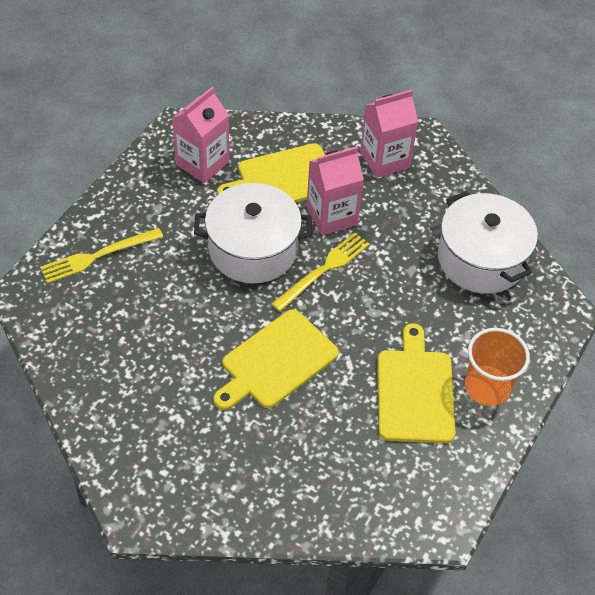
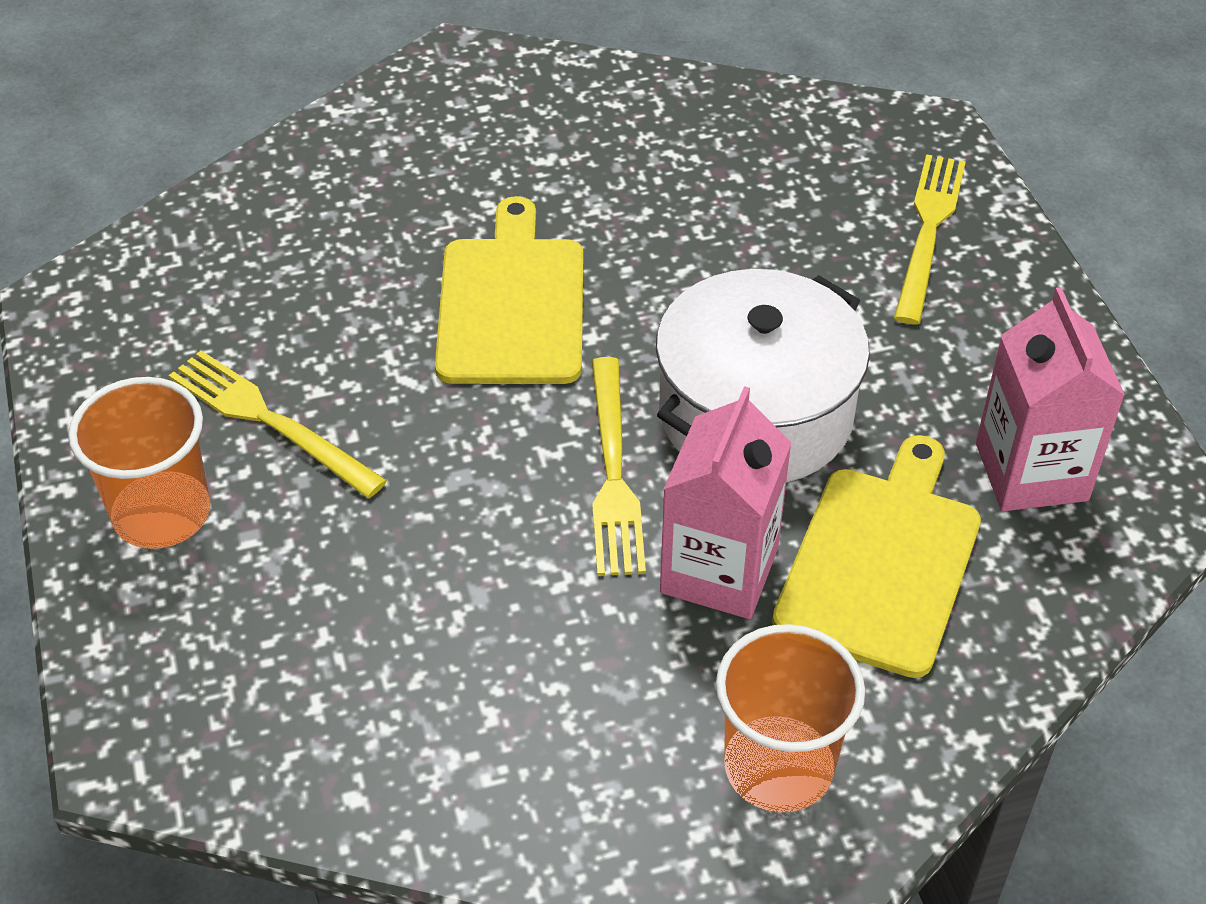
camera: 135 degrees right, 5 degrees down
pink carton [360,90,418,178] -> orange cup [716,624,865,812]
yellow cutting board [378,323,455,443] -> yellow fork [168,350,387,498]
white pot [438,191,538,294] -> none

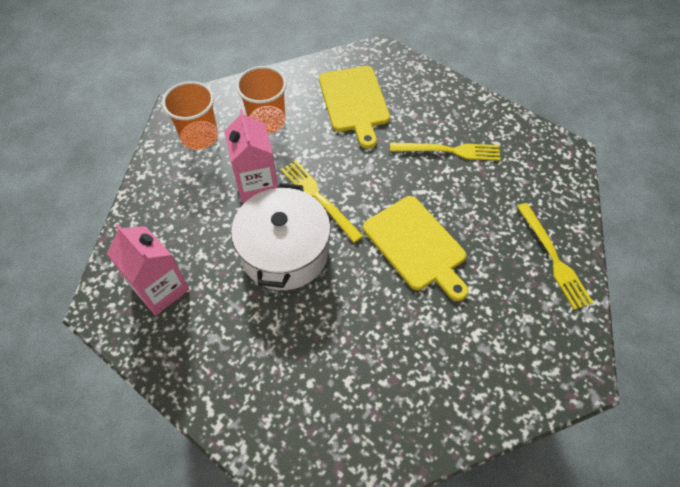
camera: 145 degrees right, 10 degrees up
orange cup [68,377,211,549] -> orange cup moved to [236,66,287,134]
yellow cutting board [772,435,981,678] -> yellow cutting board moved to [319,66,390,149]
yellow fork [894,154,966,324] -> yellow fork moved to [517,203,593,310]

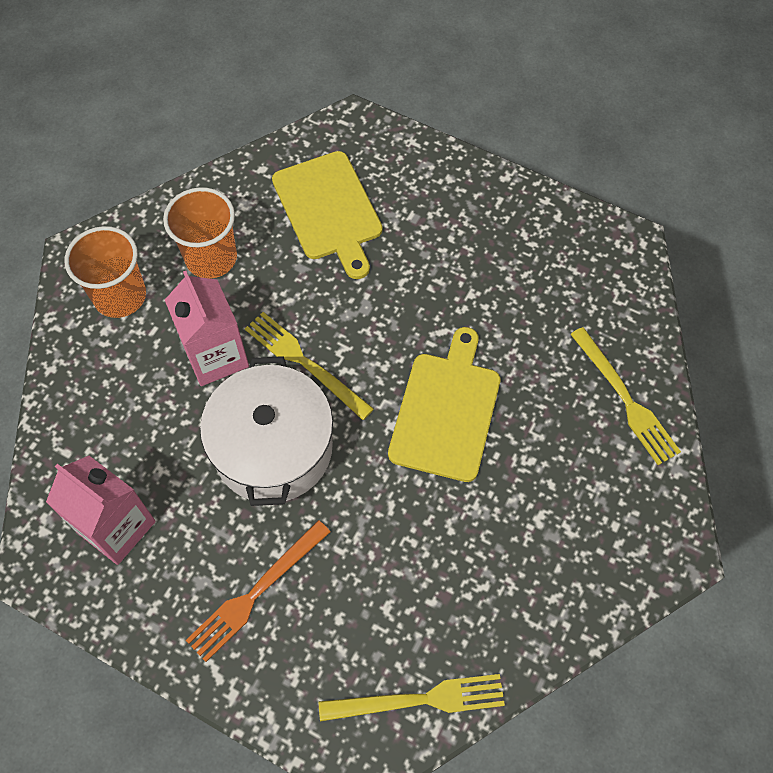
camera: 10 degrees left, 5 degrees up
yellow cutting board [363,196,468,301] -> yellow cutting board turned 120 degrees counterclockwise [388,327,500,482]
yellow fork [390,143,501,161] -> yellow fork moved to [319,674,505,721]
none -> orange fork [186,520,331,662]

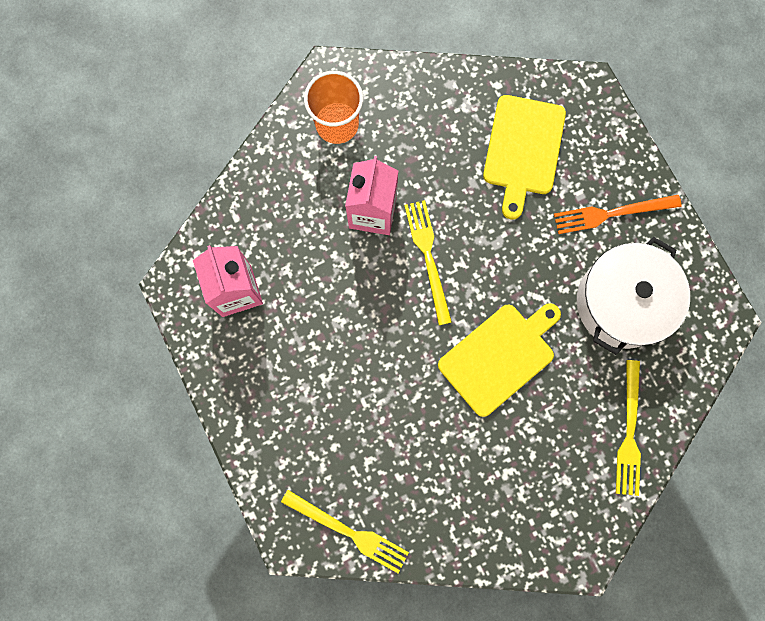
camera: 35 degrees right, 15 degrees up
orange cup [163,187,237,279] -> none
orange fork [186,520,331,662] -> orange fork moved to [554,195,682,234]
white pot [200,356,333,506] -> white pot moved to [577,237,690,355]

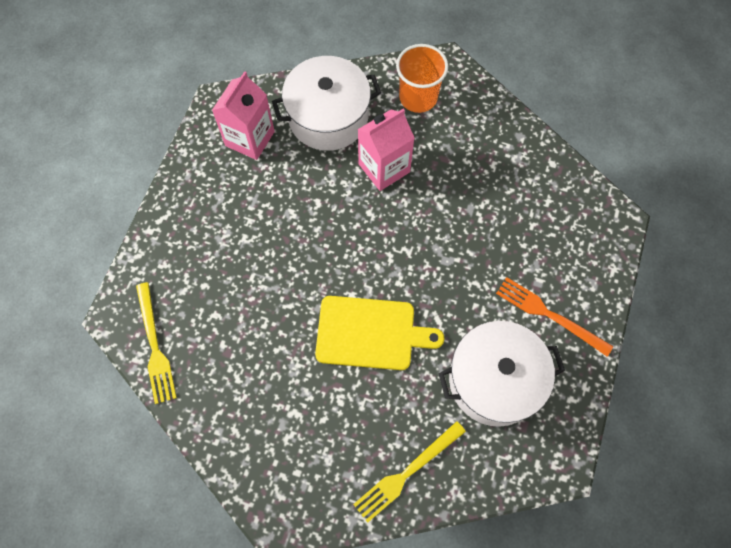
camera: 45 degrees right, 10 degrees down
yellow fork [404,200,452,325] -> none
yellow cutting board [483,95,566,219] -> none
none -> white pot [272,56,381,151]

